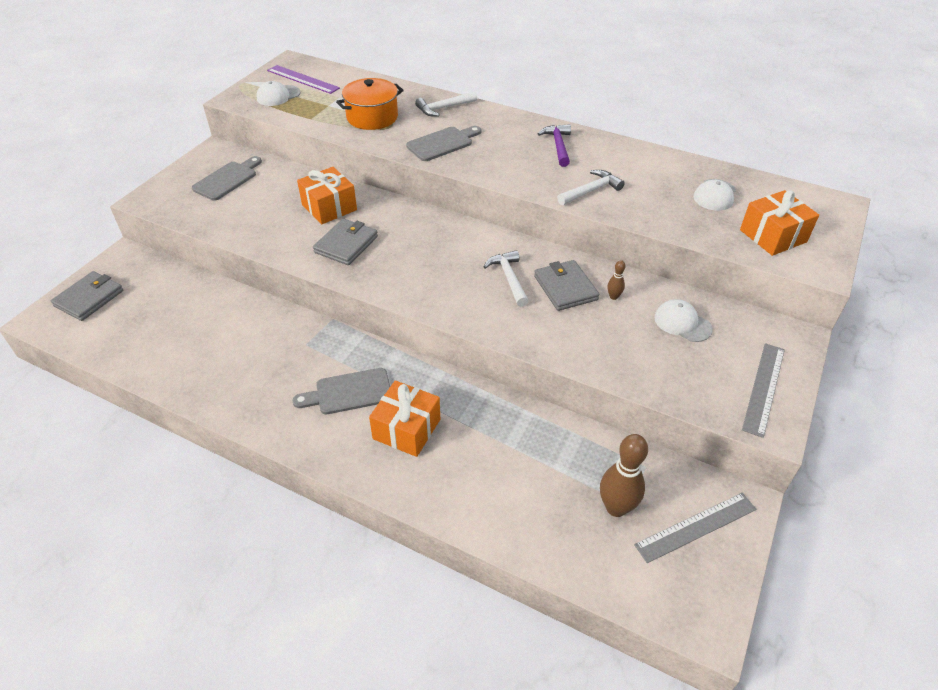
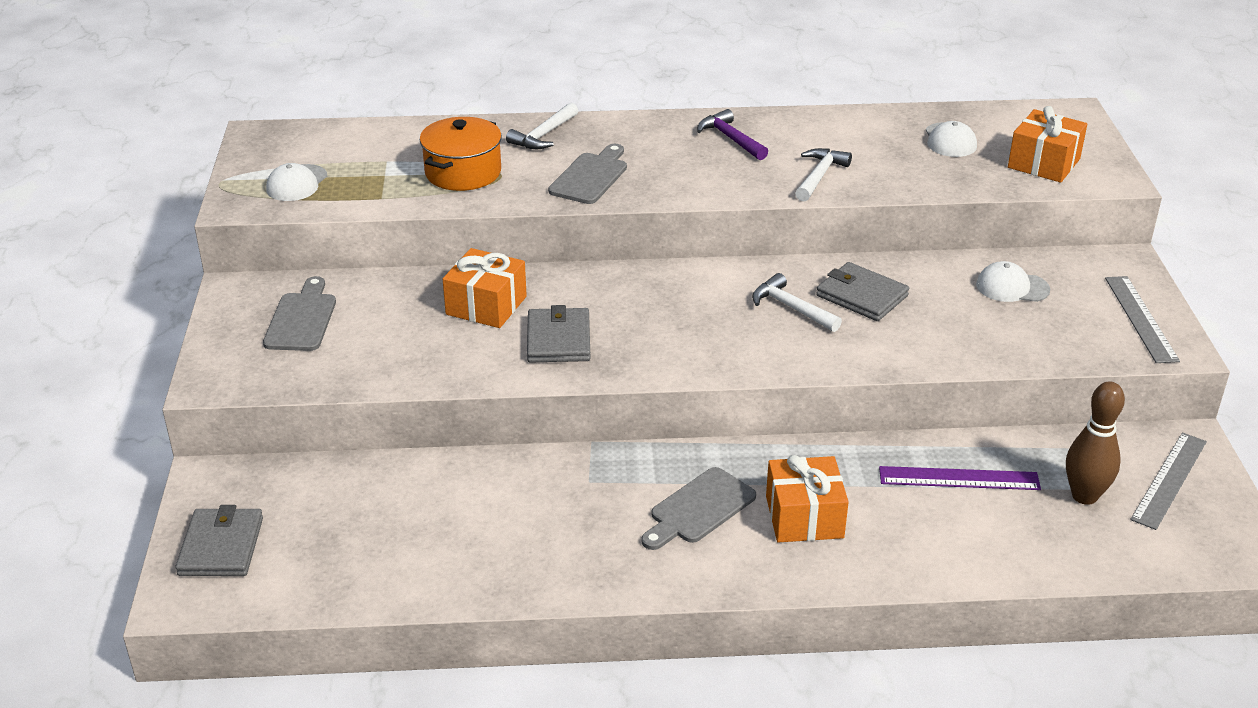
camera: 30 degrees left, 10 degrees down
purple ruler [267,65,340,94] -> purple ruler moved to [879,466,1041,490]
brown bowling pin [608,260,626,300] -> none

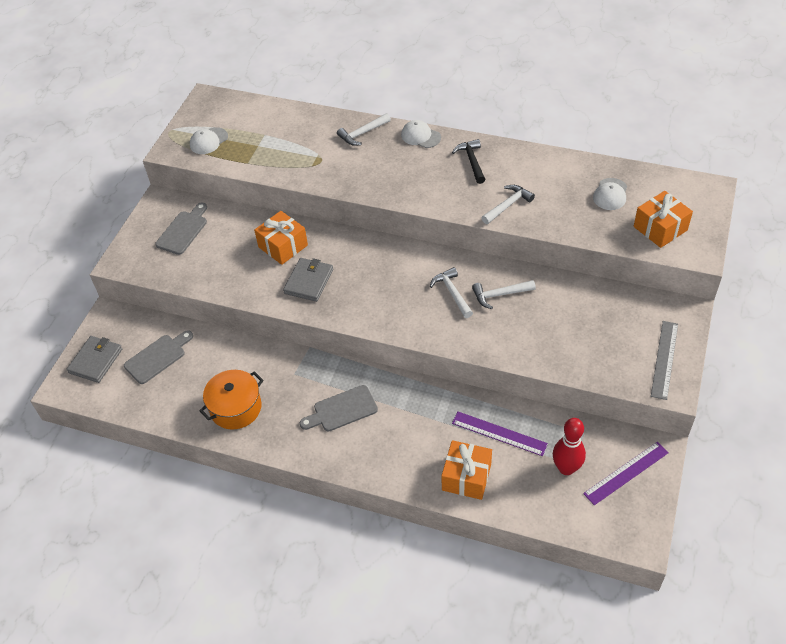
camera: 25 degrees right, 15 degrees up
orange pot [420,117,502,191] -> orange pot moved to [199,370,264,430]
grey cutting board [548,144,627,204] -> grey cutting board moved to [124,330,193,384]
purple hammer [697,109,768,160] -> black hammer [452,139,486,184]
orange gift [766,455,849,542] -> orange gift moved to [441,440,492,500]
grey wallet [816,262,909,321] -> white hammer [472,280,536,309]
white cap [976,261,1050,302] -> white cap moved to [401,120,441,148]
brown bowling pin [1066,381,1125,505] -> red bowling pin [553,418,586,475]
grey ruler [1130,432,1207,530] -> purple ruler [583,442,669,505]

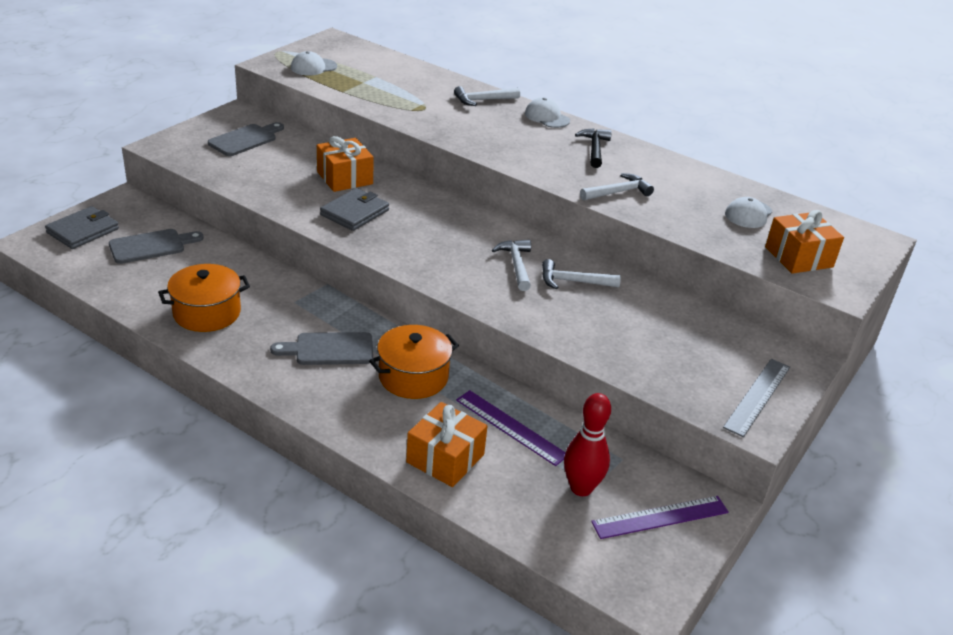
camera: 10 degrees right, 15 degrees down
none -> orange pot [369,325,459,399]

